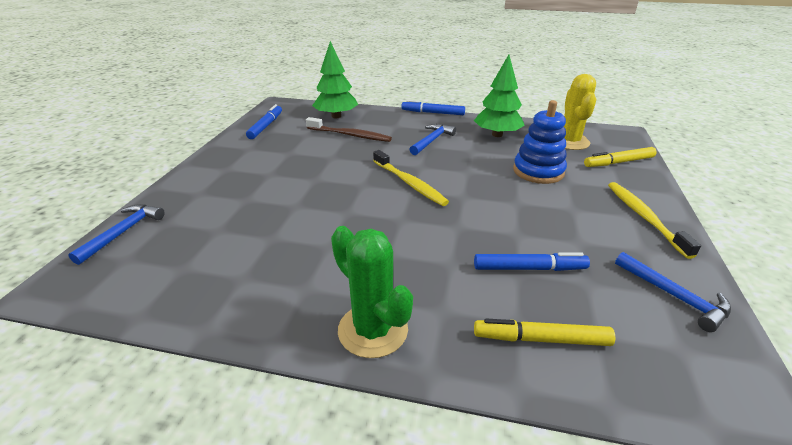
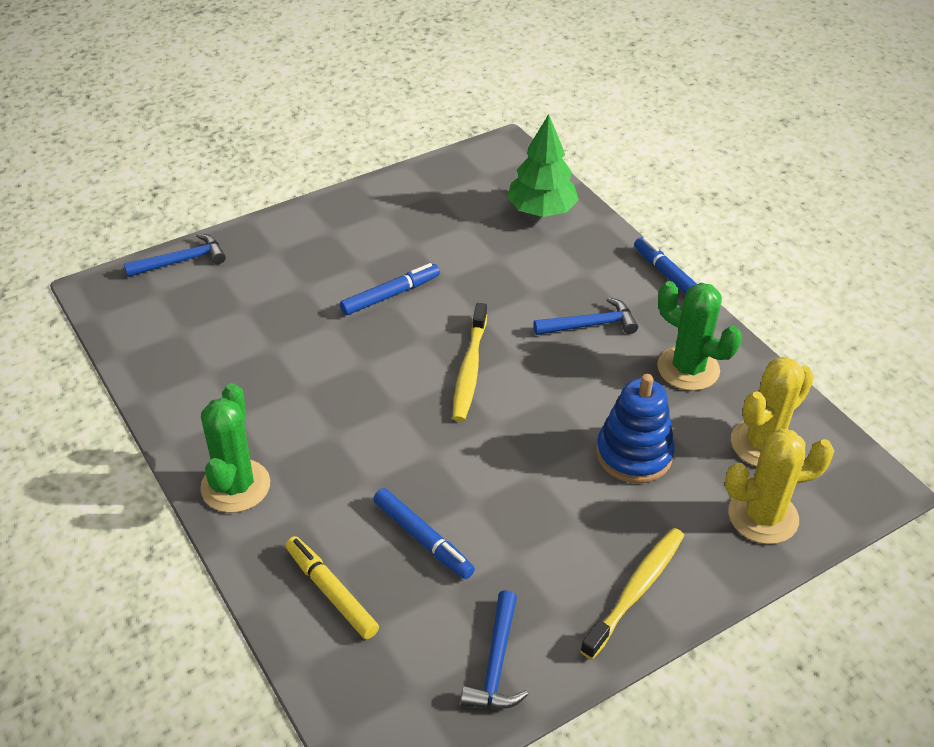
camera: 45 degrees right, 10 degrees up
blue marker [246,104,282,139] -> blue marker moved to [340,263,440,315]
brown toothbrush [306,117,392,142] -> none
green tree [474,55,525,137] -> green cactus [657,281,742,391]
yellow marker [584,147,657,167] -> yellow cactus [725,429,834,544]

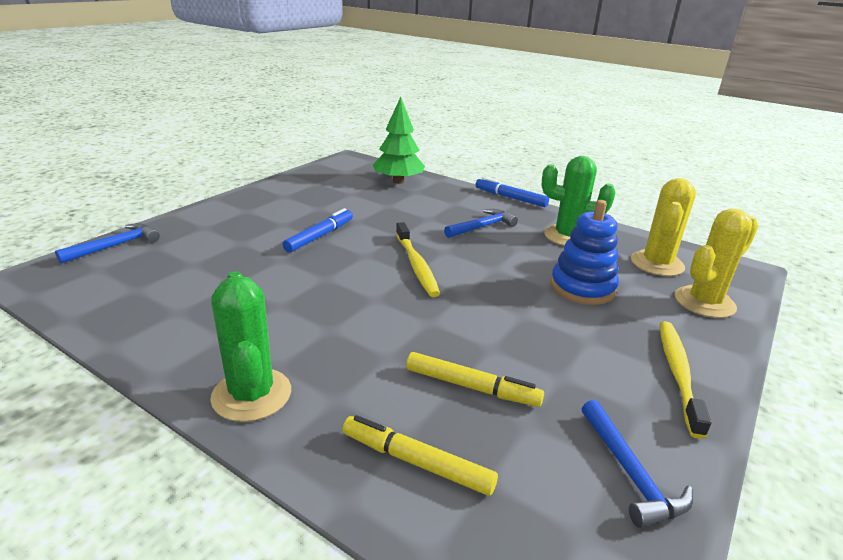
camera: 25 degrees left, 15 degrees down
blue marker [373,488,475,579] -> yellow marker [406,352,544,407]

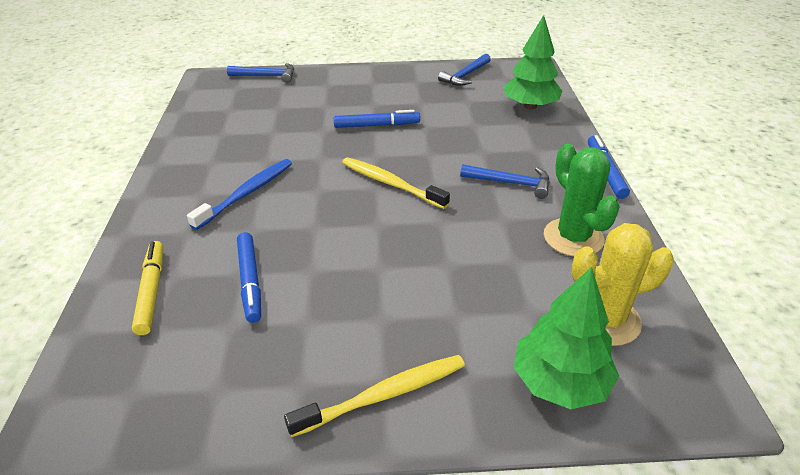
camera: 55 degrees right, 10 degrees up
green cactus [210,271,291,422] -> none
yellow toothbrush [396,222,440,297] -> yellow toothbrush turned 90 degrees clockwise [342,157,450,209]
yellow marker [406,352,544,407] -> blue marker [237,232,261,323]
blue stacking toy [550,200,619,305] -> none
blue hammer [581,400,693,528] -> blue hammer moved to [438,54,491,86]
yellow cactus [675,209,758,318] -> green tree [514,267,619,409]
none -> blue toothbrush [187,159,292,230]

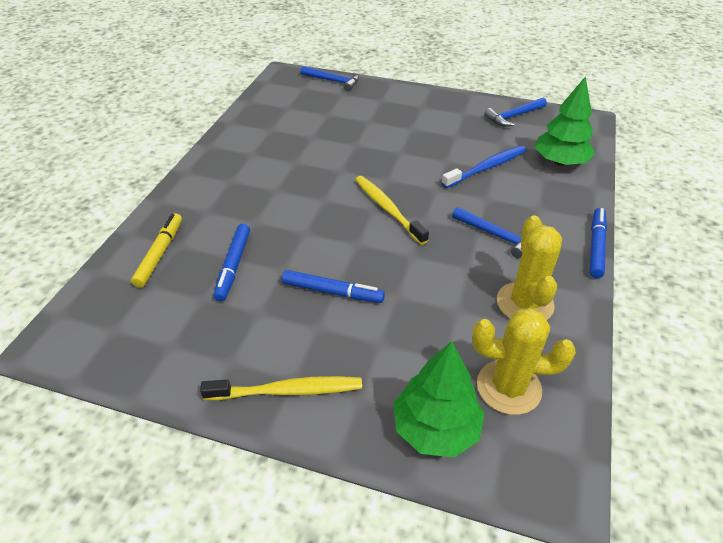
camera: 20 degrees right, 5 degrees up
blue toothbrush [187,159,292,230] -> blue toothbrush moved to [442,146,527,188]
blue marker [334,110,420,128] -> blue marker moved to [282,270,385,303]
green cactus [544,144,620,256] -> yellow cactus [497,215,562,320]

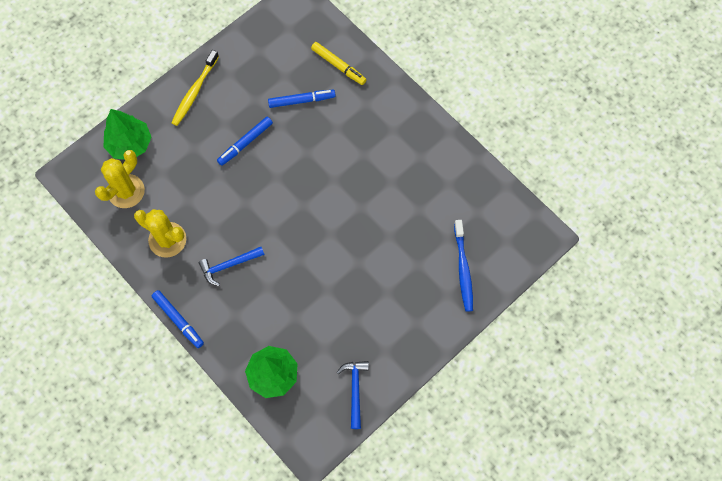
camera: 120 degrees right, 25 degrees up
blue marker [213,224,250,302] -> blue marker turned 135 degrees clockwise [268,90,336,108]
blue hammer [301,66,359,92] -> none
yellow toothbrush [355,176,429,245] -> none
blue toothbrush [442,146,527,188] -> blue toothbrush moved to [454,220,473,312]

